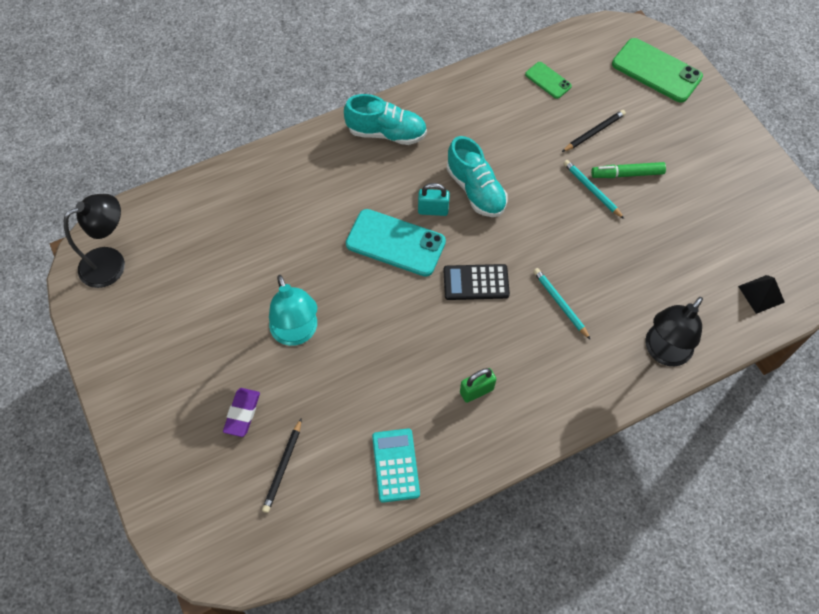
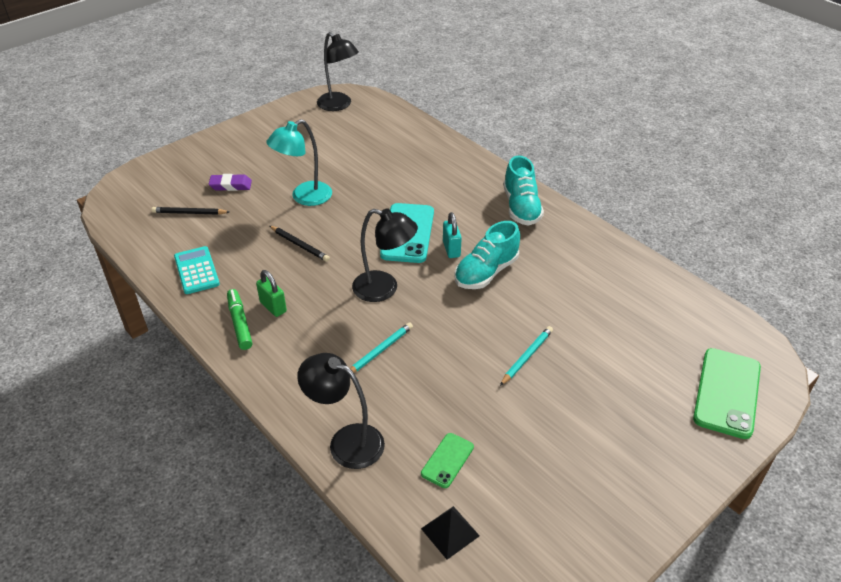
camera: 75 degrees right, 20 degrees down
turquoise calculator [372,429,420,503] -> turquoise calculator turned 90 degrees counterclockwise [174,246,220,294]
black calculator [443,264,510,300] -> black lamp [352,208,418,302]
green phone [525,62,572,99] -> green phone moved to [421,433,474,488]
black pencil [562,110,626,152] -> black pencil moved to [270,226,330,262]
green marker [591,162,666,178] -> green marker moved to [227,289,252,350]

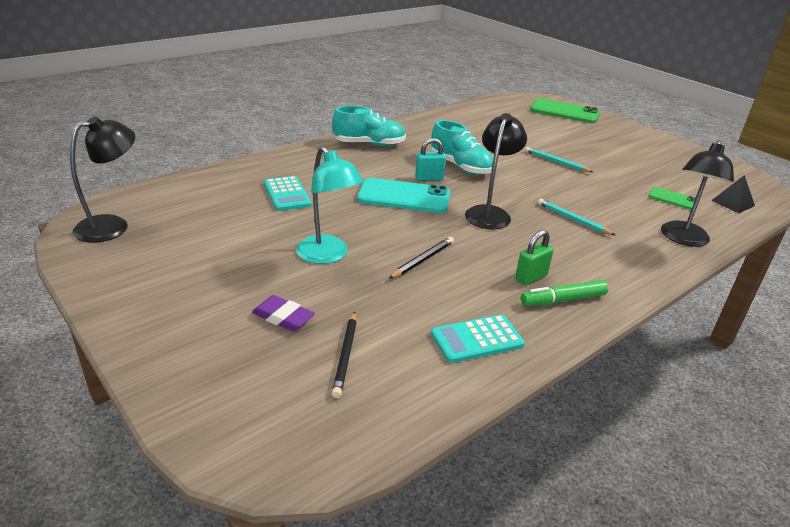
camera: 90 degrees left, 10 degrees down
purple eraser [209,174,252,191] -> purple eraser turned 60 degrees counterclockwise [252,295,315,331]
none -> turquoise calculator [264,176,312,211]

